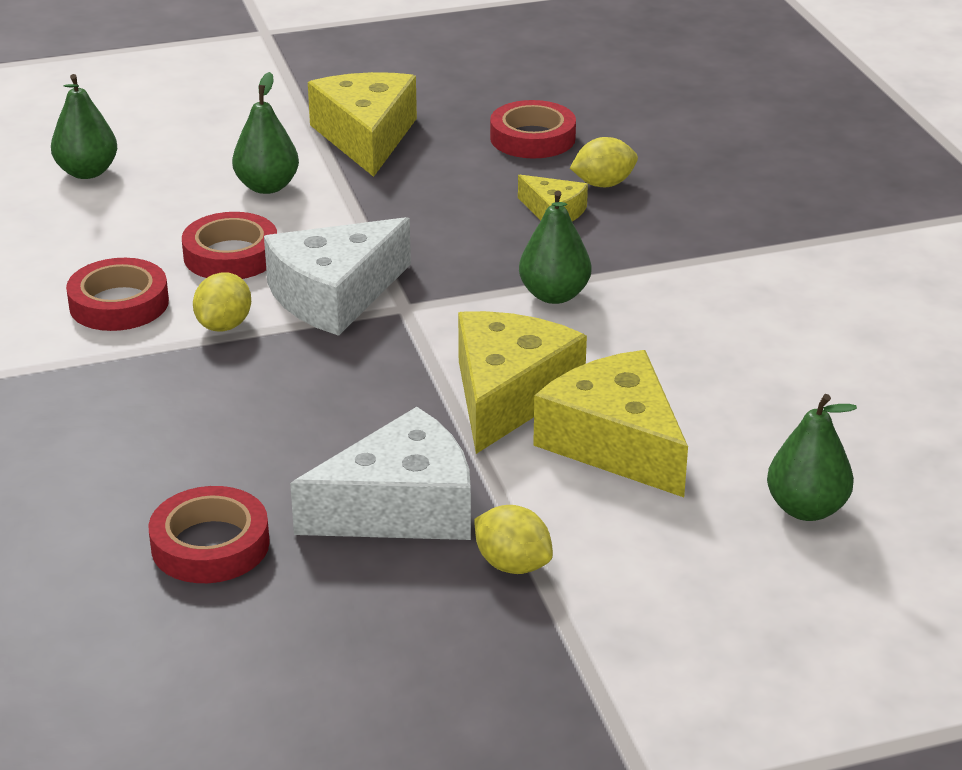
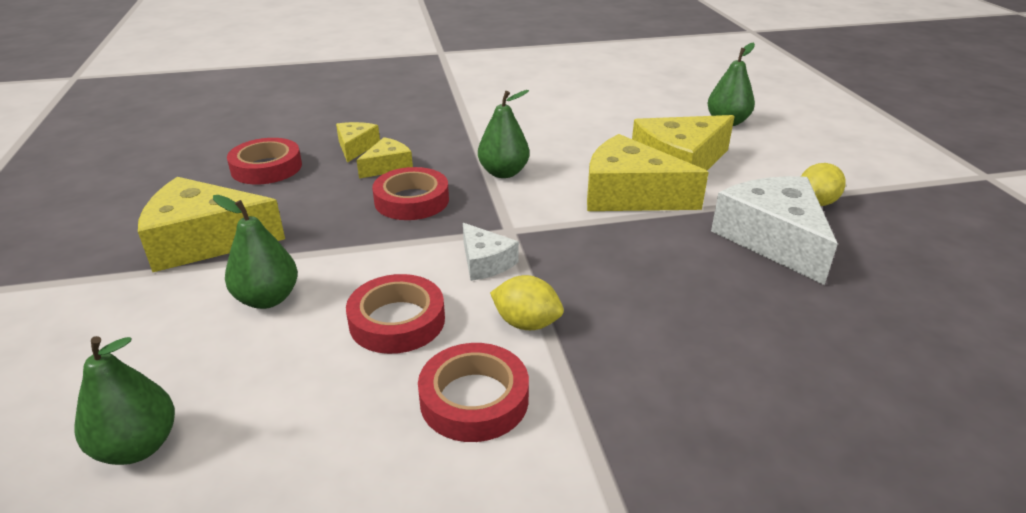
camera: 85 degrees left, 0 degrees up
red tape [148,486,270,583] -> red tape moved to [372,167,449,220]
white cheese [264,217,411,336] -> white cheese [463,223,519,281], size x0.52
yellow lemon [570,137,638,187] -> yellow cheese [336,122,380,163]

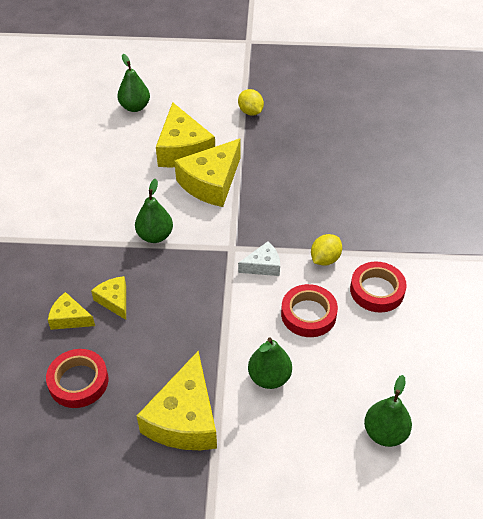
camera: 75 degrees left, 15 degrees up
red tape [372,167,449,220] -> none
white cheese [711,176,838,285] -> none

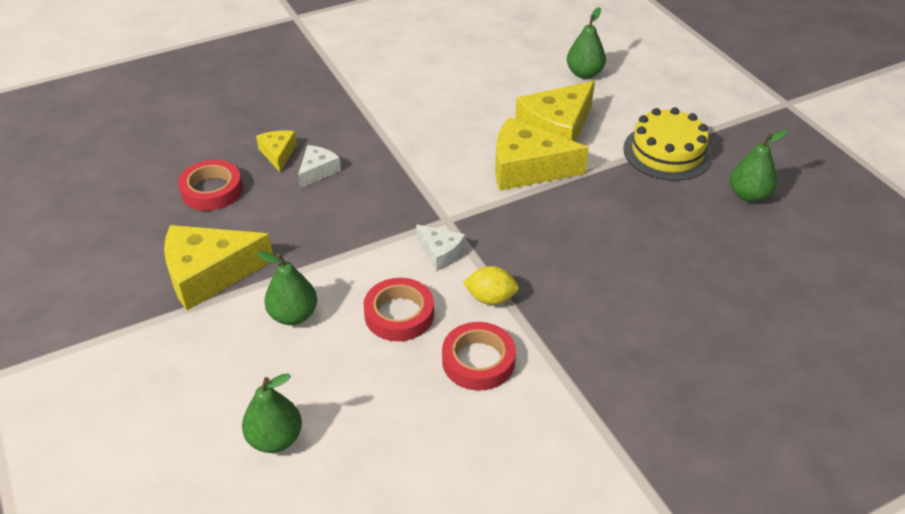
camera: 60 degrees right, 5 degrees down
yellow cheese [91,276,126,320] -> white cheese [298,145,341,188]
green pear [135,178,173,243] -> green pear moved to [730,130,787,202]
yellow lemon [238,89,264,116] -> yellow cake [623,107,713,181]

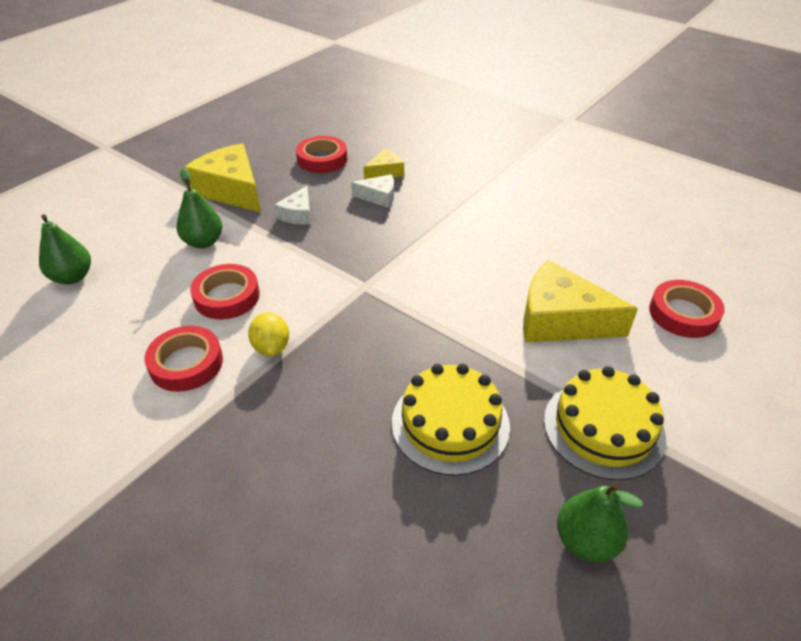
camera: 65 degrees right, 0 degrees up
white cheese [416,224,465,271] -> white cheese moved to [274,186,311,225]
yellow cheese [495,117,589,191] -> none
green pear [567,7,606,79] -> red tape [649,280,725,338]
none -> yellow cake [392,363,510,476]

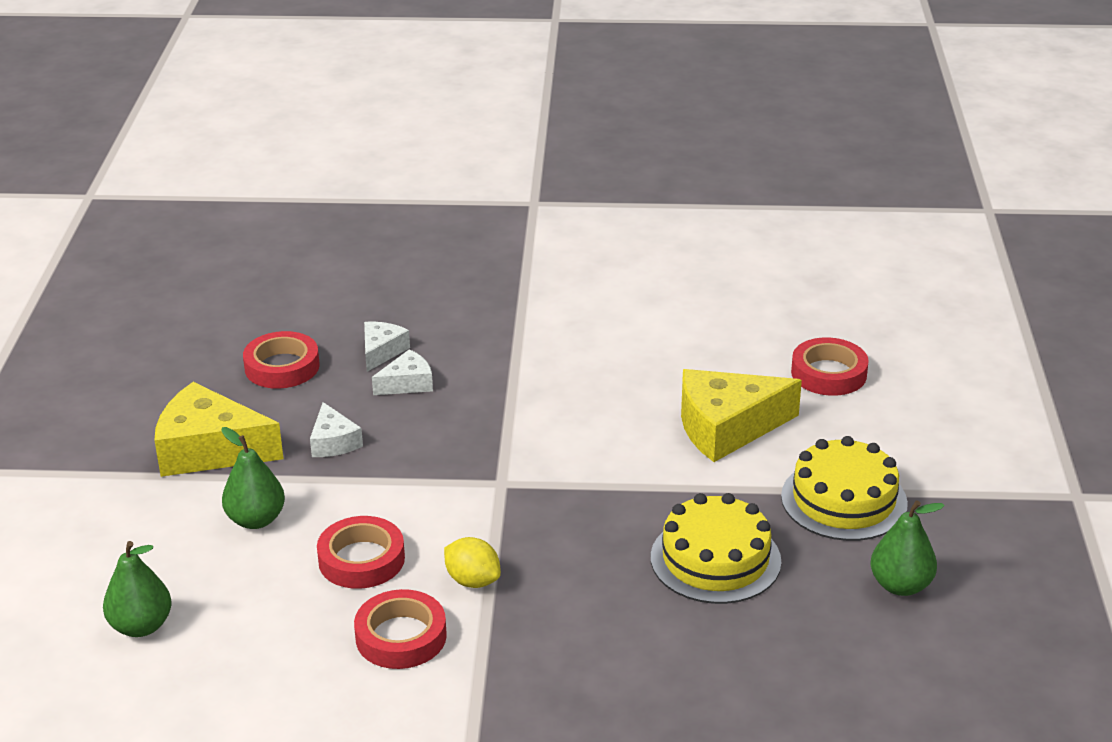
camera: 35 degrees left, 10 degrees down
yellow cheese [363,149,404,179] -> white cheese [364,322,410,372]

